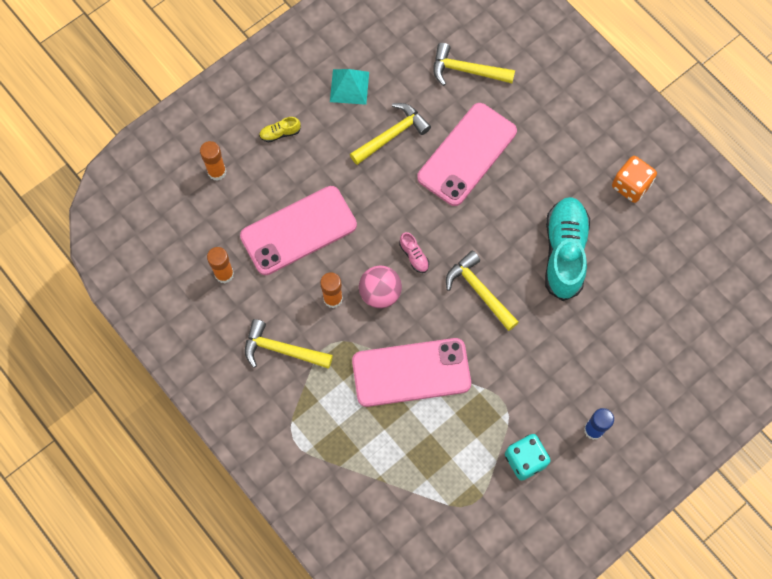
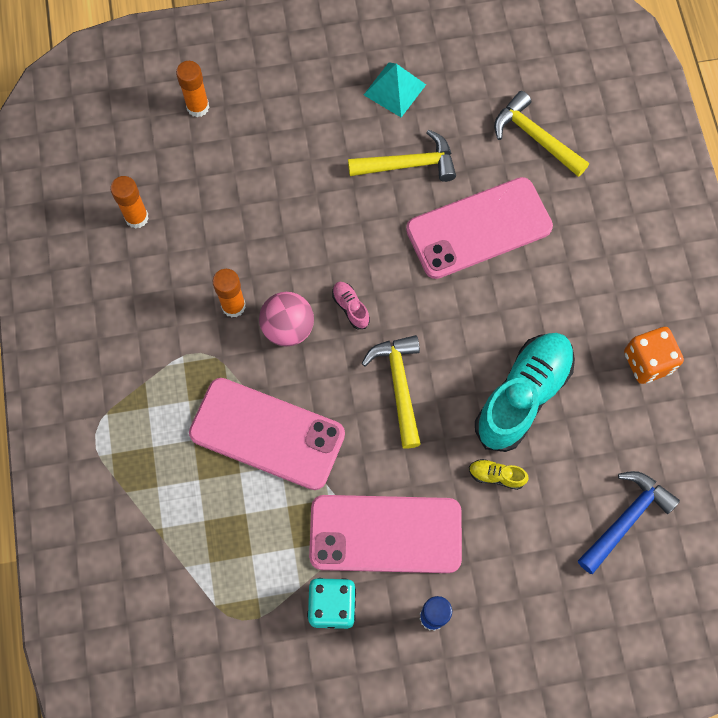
camera: 30 degrees right, 0 degrees up
pink phone [240,186,357,275] -> pink phone moved to [309,495,462,573]
yellow hammer [245,319,333,369] -> none
yellow shoe [259,117,301,142] -> yellow shoe moved to [469,459,529,490]
pink shoe [399,232,429,273] -> pink shoe turned 150 degrees clockwise [332,282,370,329]
none -> blue hammer [578,471,680,574]

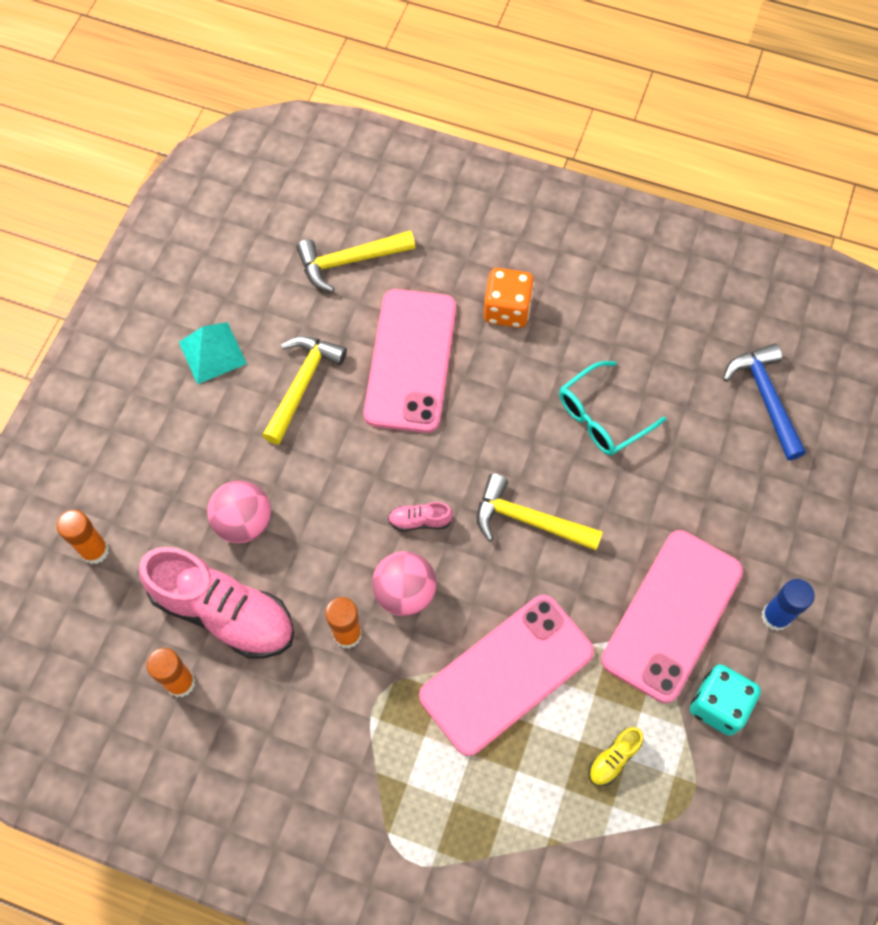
camera: 60 degrees left, 5 degrees down
yellow shoe [469,459,529,490] -> yellow shoe moved to [589,727,643,786]
turquoise shoe [475,333,575,452] -> turquoise glasses [559,361,666,455]
orange dice [624,327,684,384] -> orange dice moved to [484,268,534,328]
none -> pink shoe [139,547,294,658]
none -> pink ball [207,480,271,543]

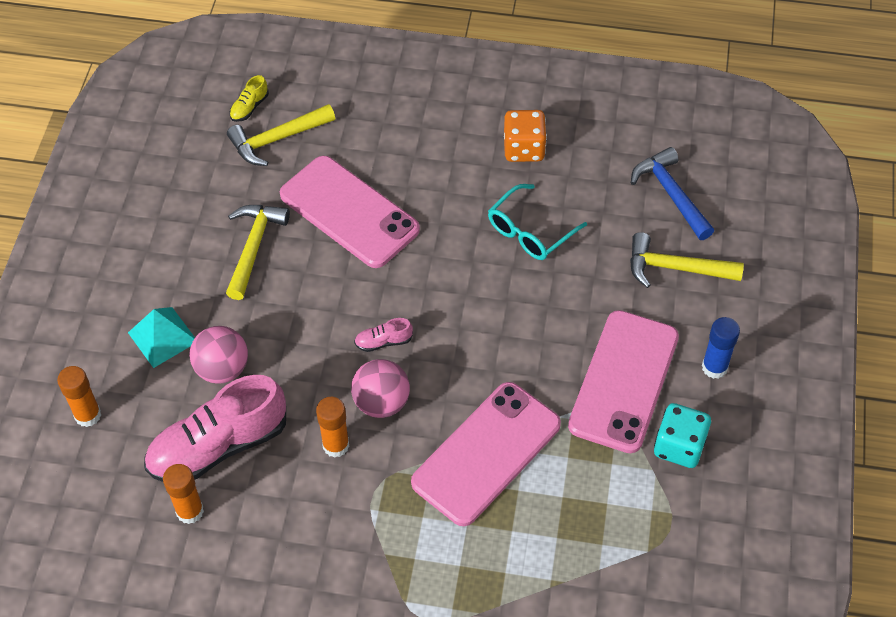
camera: 10 degrees left, 10 degrees down
pink shoe [139,547,294,658] -> pink shoe turned 135 degrees clockwise [144,375,286,482]
turquoise pyramid [179,322,247,384] -> turquoise pyramid moved to [128,307,195,368]
pink phone [364,289,456,433] -> pink phone turned 45 degrees counterclockwise [280,156,420,268]
yellow hammer [477,473,603,550] -> yellow hammer moved to [630,232,744,288]
orange dice [484,268,534,328] -> orange dice moved to [504,110,547,162]
yellow shoe [589,727,643,786] -> yellow shoe moved to [230,75,269,122]

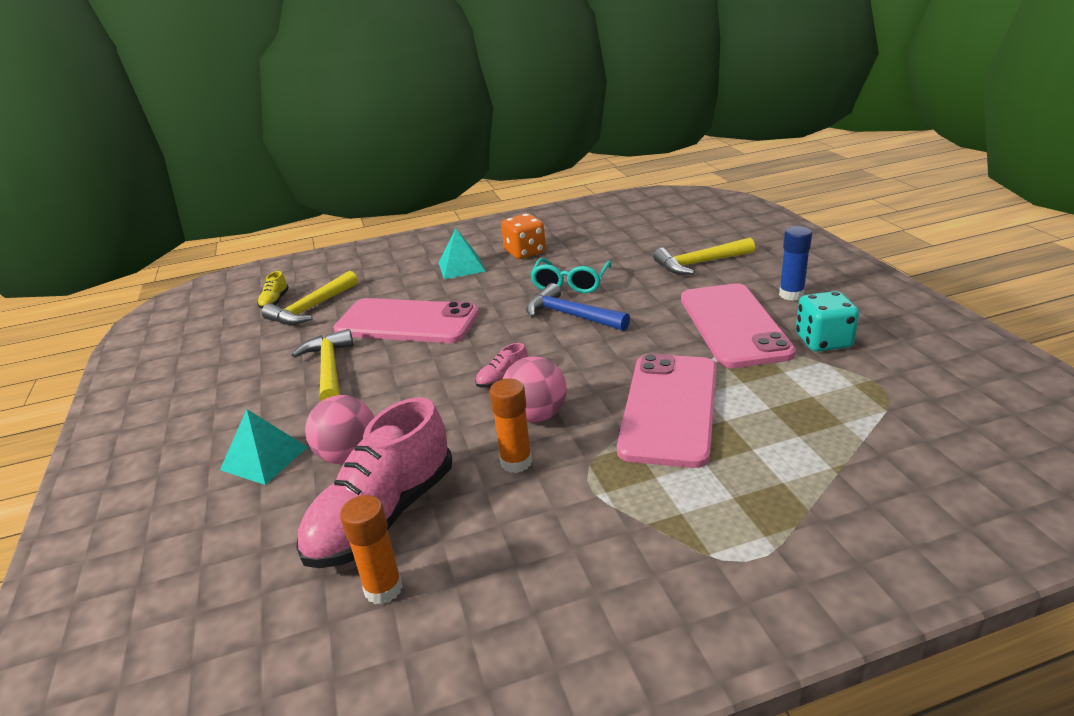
camera: 25 degrees left, 25 degrees down
orange glue stick [57,366,101,427] -> none
blue hammer [631,147,714,240] -> blue hammer moved to [526,283,630,331]
none -> turquoise pyramid [438,228,485,279]

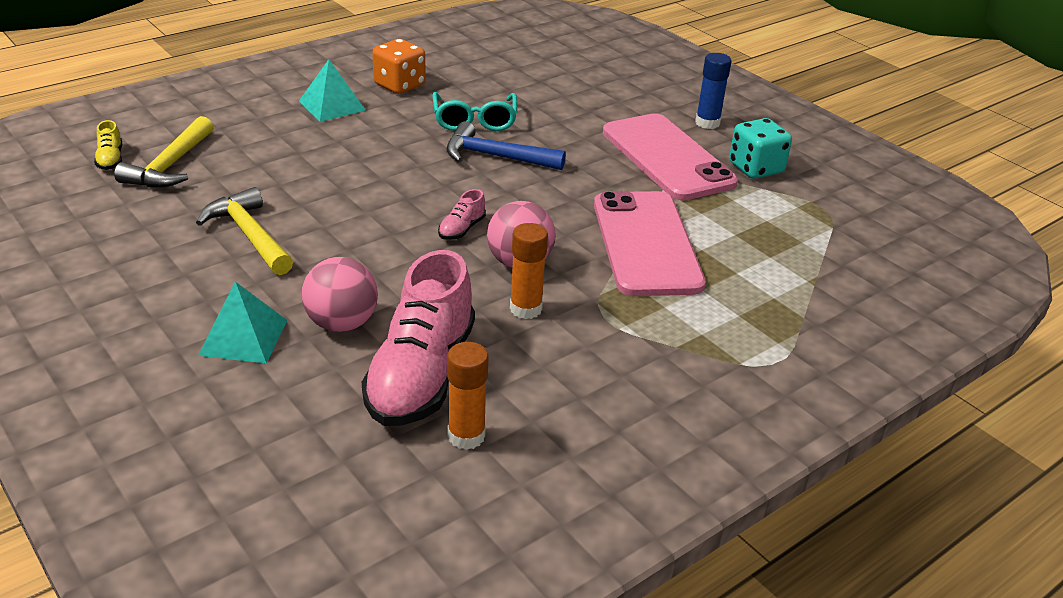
camera: 25 degrees left, 5 degrees up
pink phone [333,298,479,343] -> none
yellow hammer [653,238,755,275] -> none

